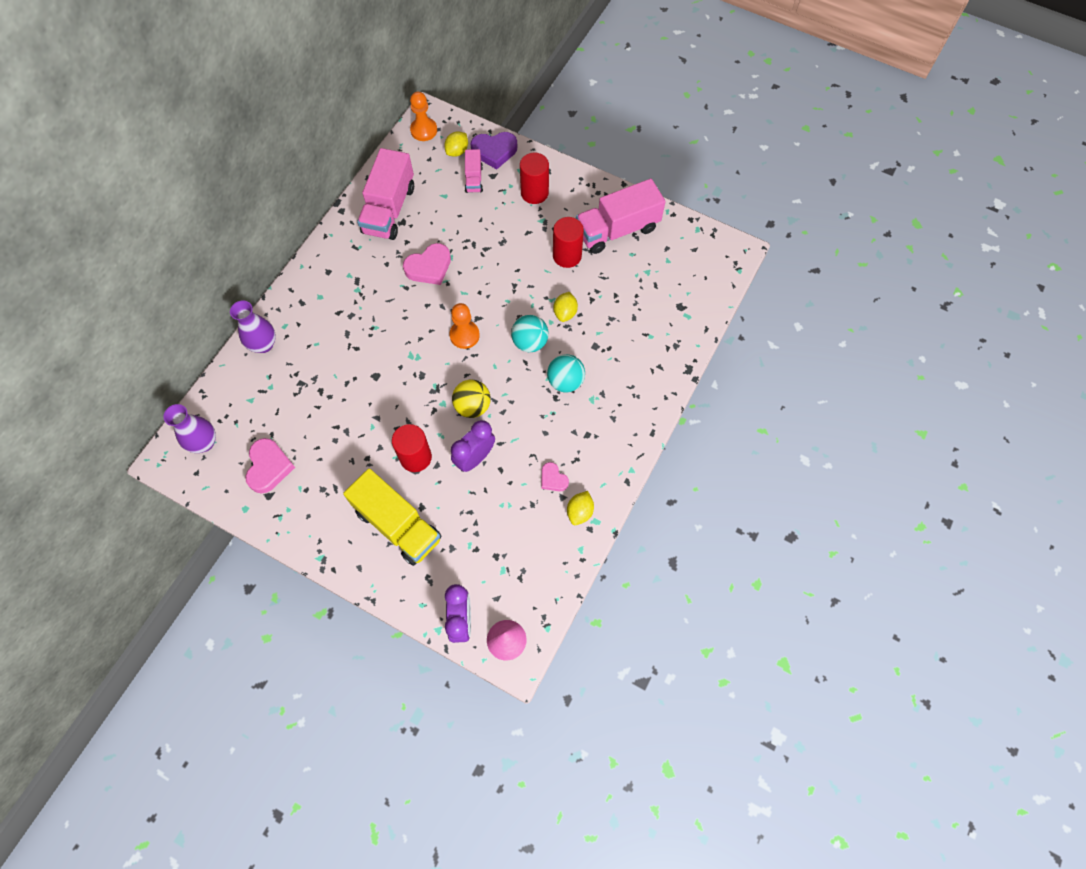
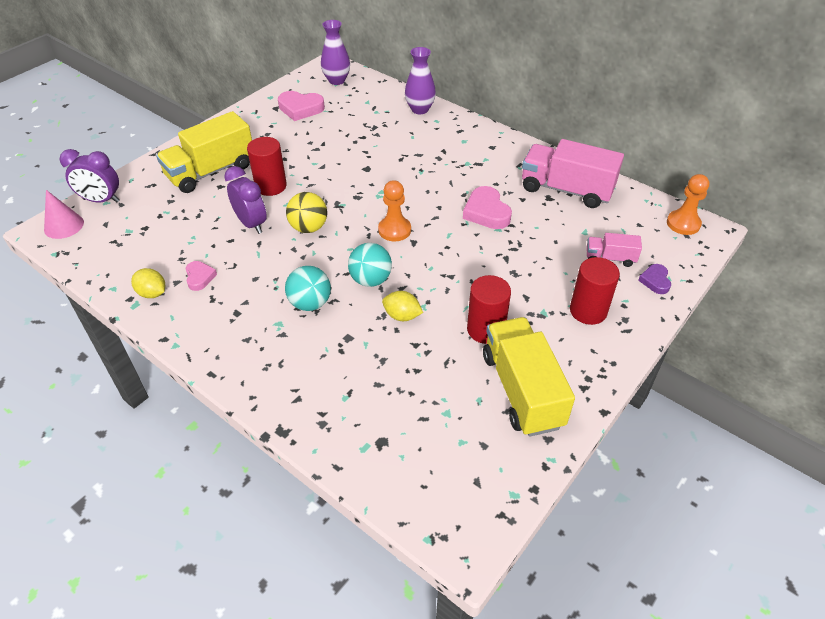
camera: 100 degrees right, 20 degrees down
yellow lemon [444,131,468,157] -> none
purple heart [471,132,517,169] -> purple heart [638,264,671,294], size x0.59
pink heart [542,462,569,491] -> pink heart turned 105 degrees clockwise [186,261,217,291]
pink truck [576,179,666,254] -> yellow truck [483,317,575,437]

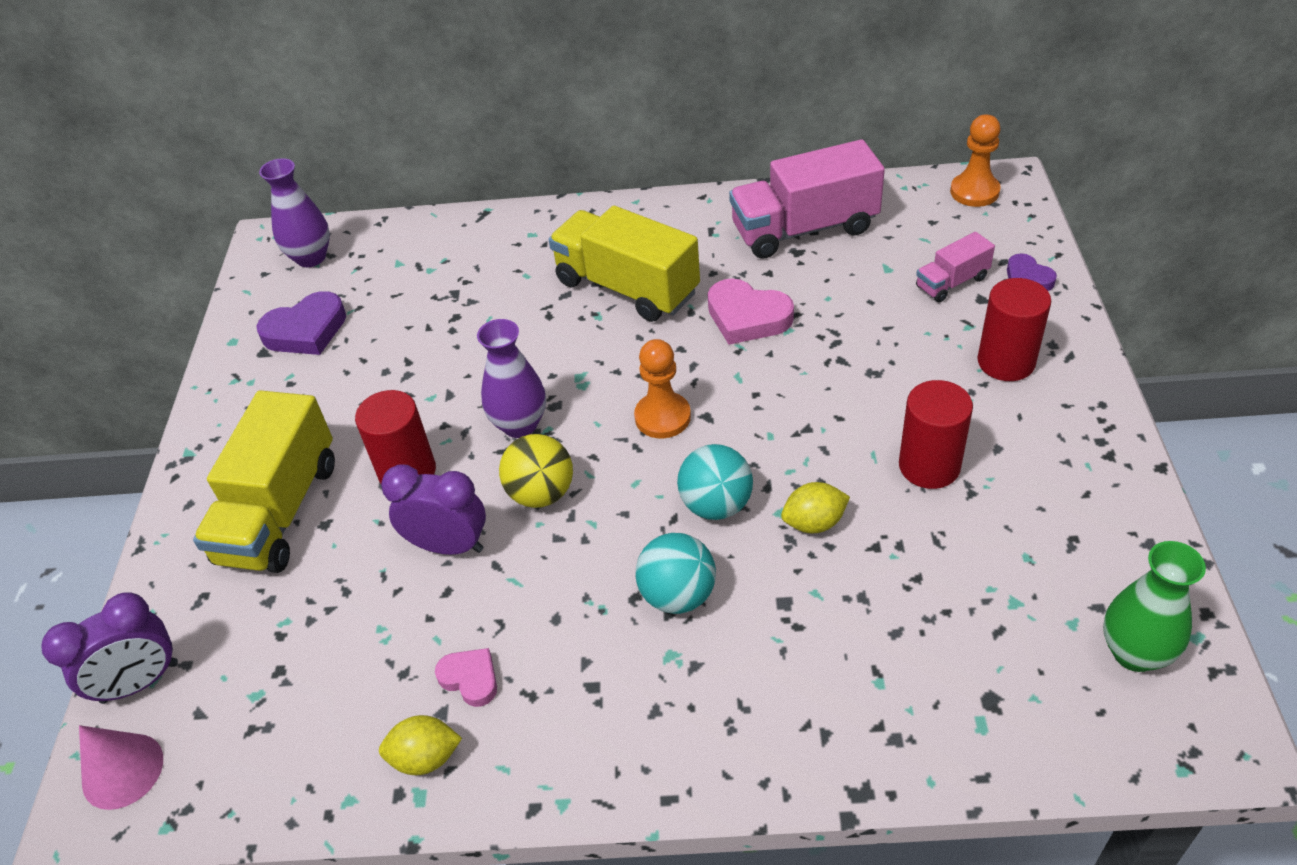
camera: 35 degrees left, 0 degrees up
pink heart [278,91,325,121] -> purple heart [256,291,346,355]
purple vase [405,47,436,114] -> purple vase moved to [477,319,546,438]
yellow truck [483,317,575,437] -> yellow truck moved to [549,206,700,322]
none -> green vase [1103,541,1206,672]

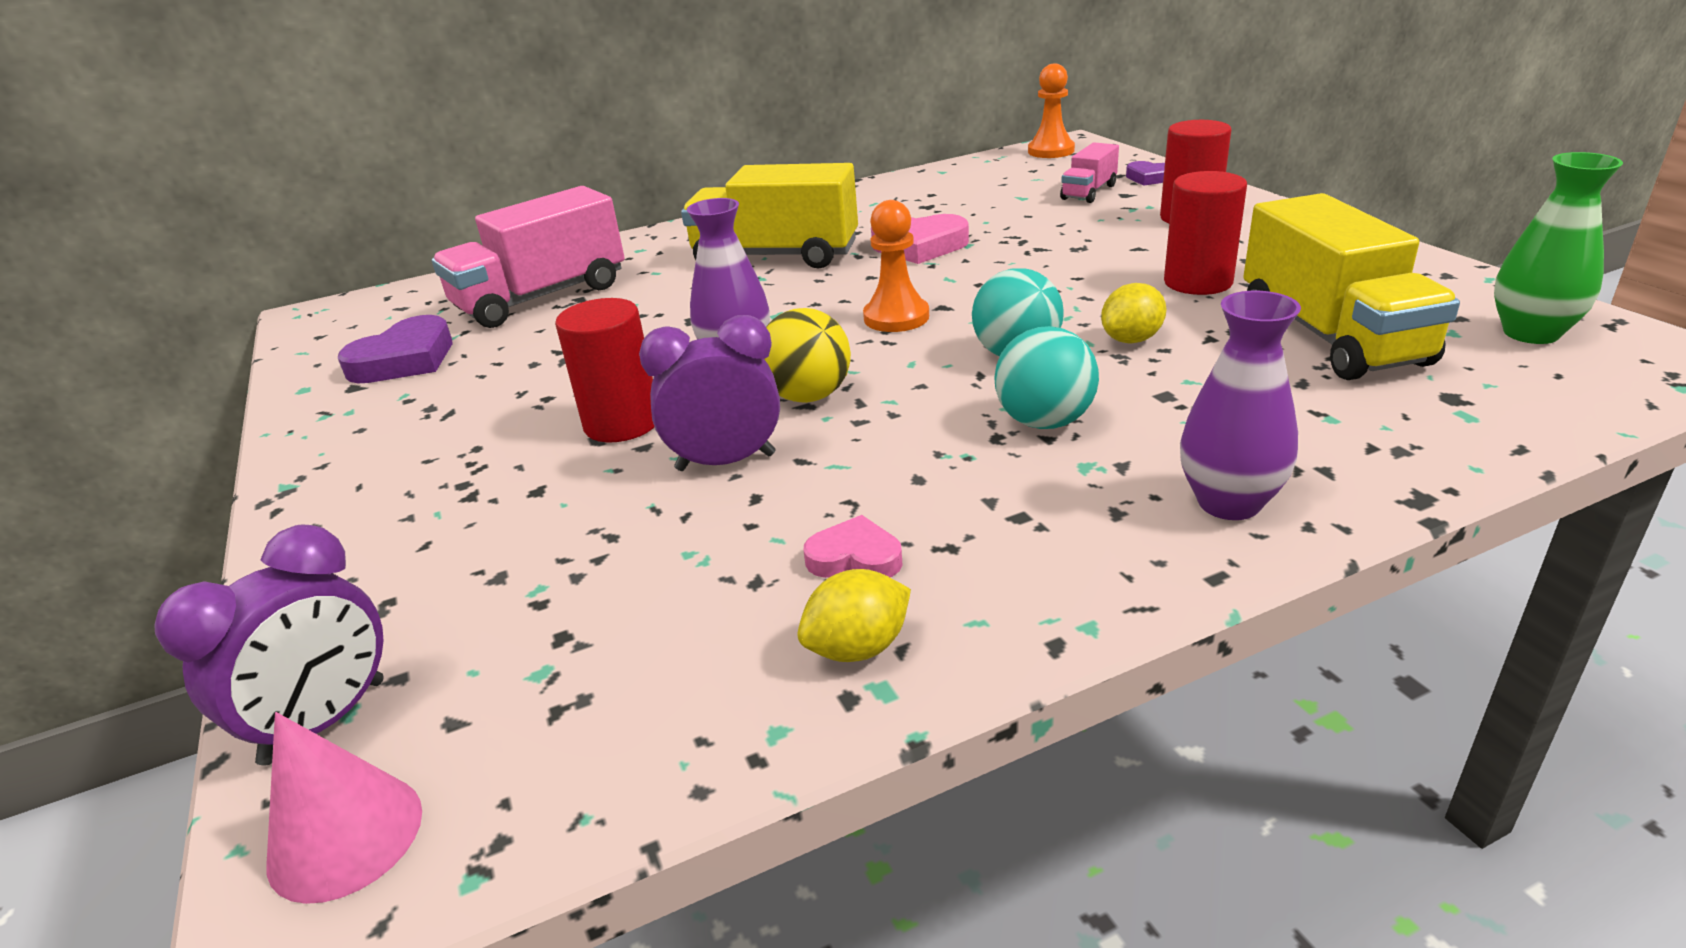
camera: 25 degrees left, 15 degrees down
yellow truck [193,390,335,573] -> yellow truck moved to [1243,193,1460,380]
purple vase [259,158,330,267] -> purple vase moved to [1180,291,1301,520]
pink truck [729,139,885,259] -> pink truck moved to [432,186,625,328]

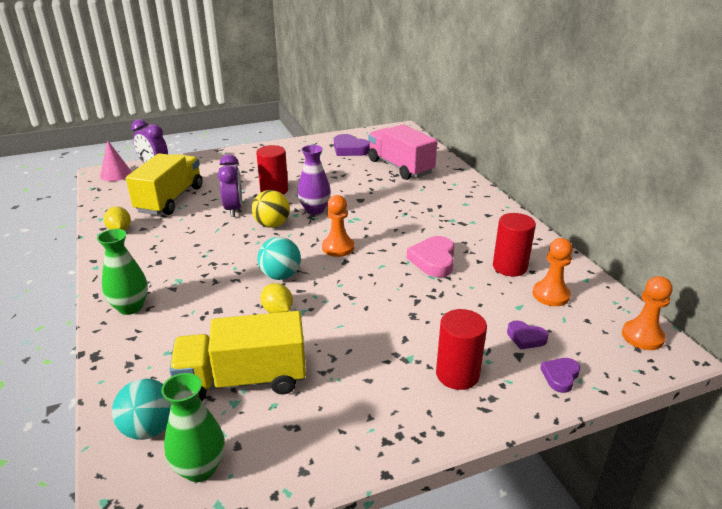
camera: 90 degrees right, 0 degrees up
yellow truck [681,163,858,269] -> yellow truck moved to [126,153,202,215]
pink heart [803,515,903,578] -> none
turquoise ball [994,326,1099,429] -> turquoise ball moved to [112,378,171,440]
pink truck [1060,143,1119,203] -> purple heart [507,320,549,350]
red cylinder [1164,171,1247,295] -> red cylinder moved to [493,213,536,277]
purple vase [1180,291,1301,520] -> green vase [97,229,148,315]
none -> orange pawn [533,238,573,306]

